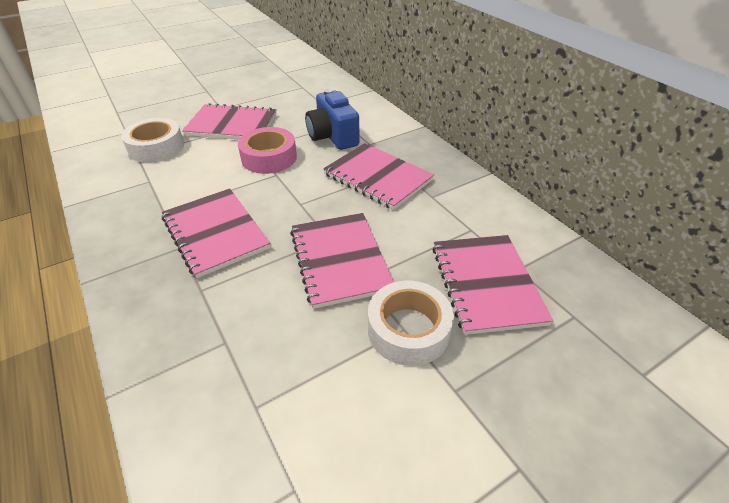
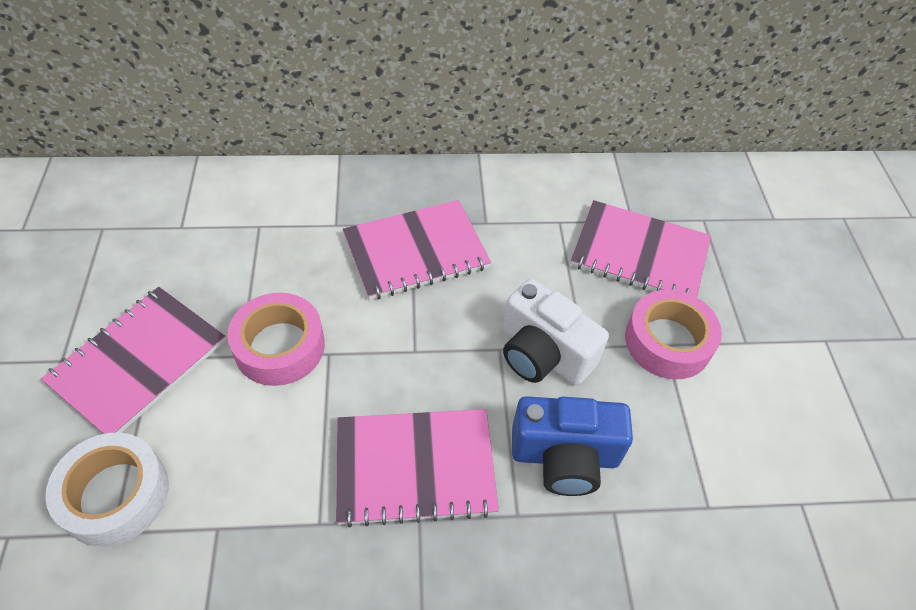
camera: 65 degrees left, 10 degrees up
pink notebook [290,213,394,309] -> white camera [502,279,609,385]
blue camera [305,89,359,150] -> blue camera moved to [512,396,633,496]
white tape [368,281,454,366] -> pink tape [625,289,722,379]

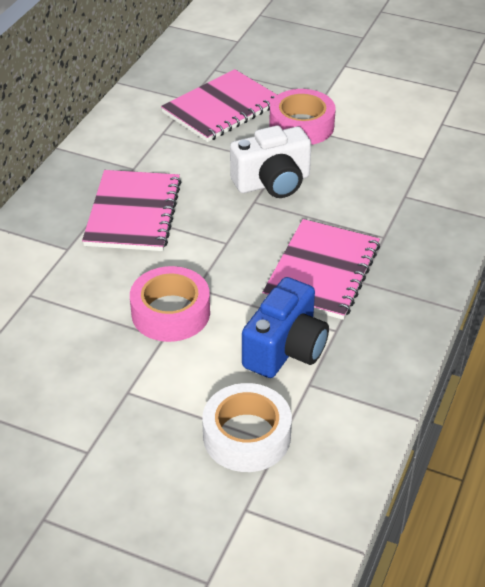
camera: 60 degrees left, 10 degrees down
pink notebook [41,287,226,434] -> none
blue camera [512,396,633,496] -> blue camera moved to [242,277,329,378]

